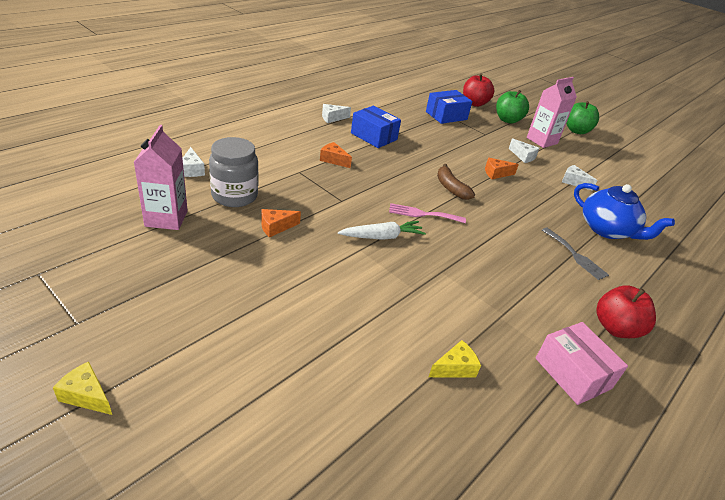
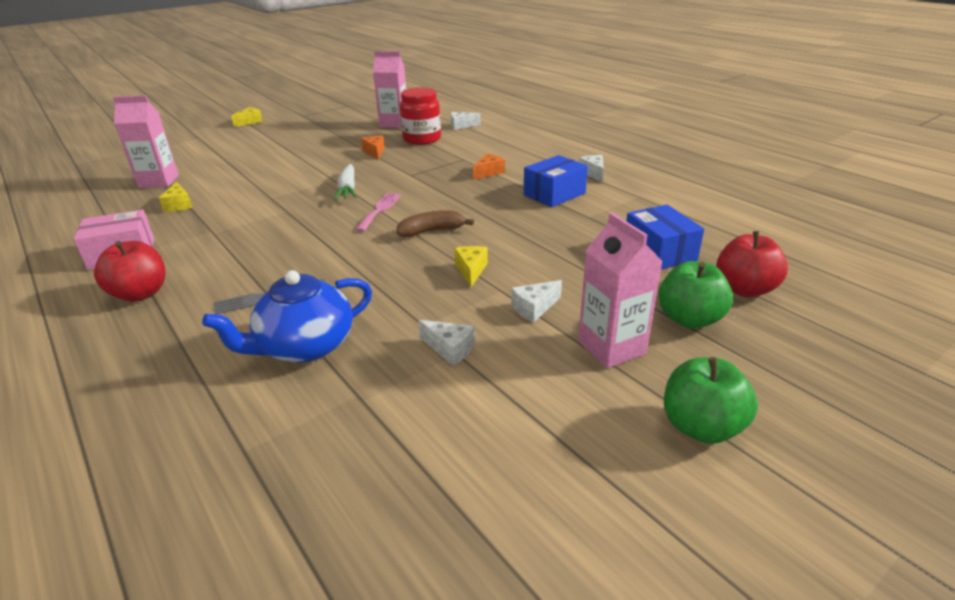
camera: 105 degrees right, 5 degrees down
grey jar [209,137,259,207] -> red jar [400,87,441,145]
orange cheese [485,158,519,179] -> yellow cheese [454,246,488,287]
white cheese [562,165,598,191] -> white cheese turned 75 degrees clockwise [418,320,475,366]
none -> pink carton [113,95,179,188]

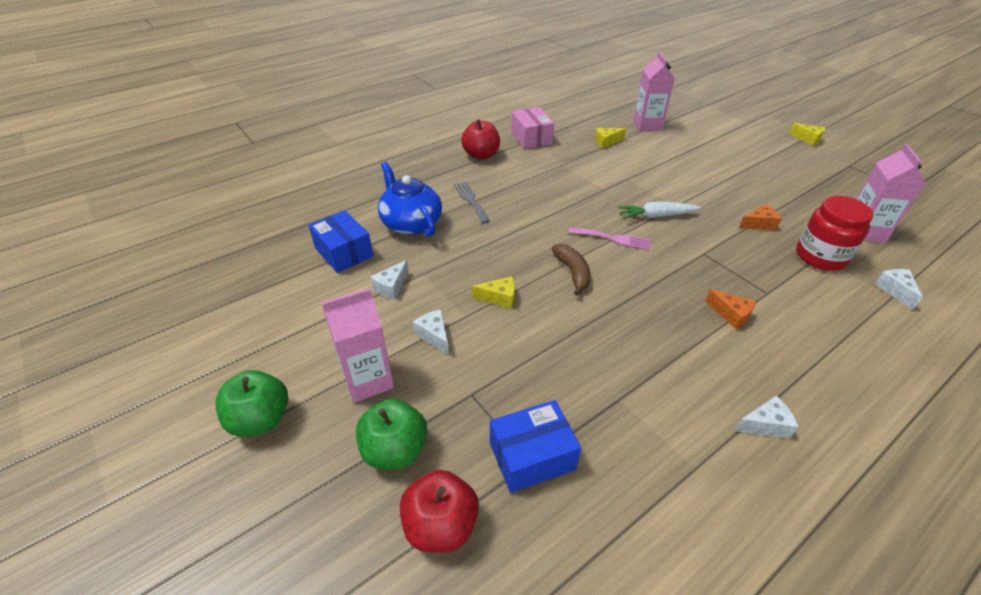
camera: 90 degrees right, 10 degrees up
blue box [524,155,588,207] -> blue box moved to [308,210,373,273]

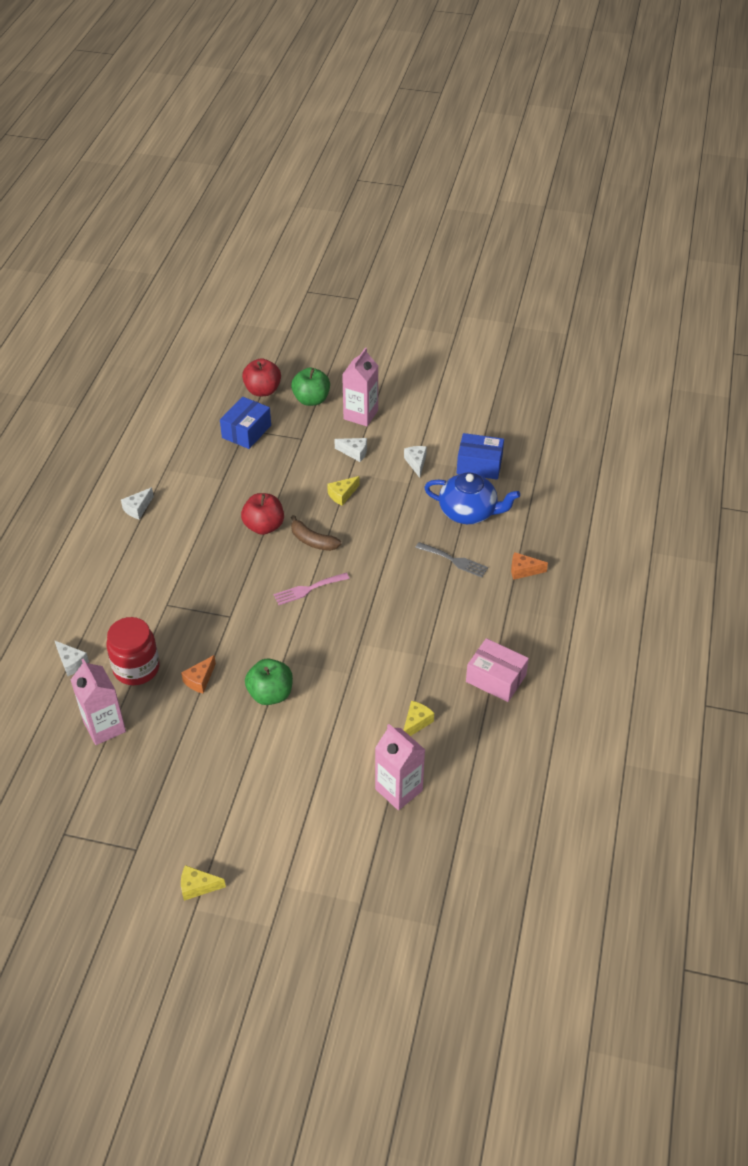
camera: 140 degrees right, 5 degrees up
green apple [216,370,288,437] -> green apple moved to [245,658,293,705]
red apple [461,119,500,160] -> red apple moved to [241,493,284,535]
white carrot [618,201,701,219] -> none
orange cheese [705,289,756,330] -> orange cheese moved to [511,552,548,580]

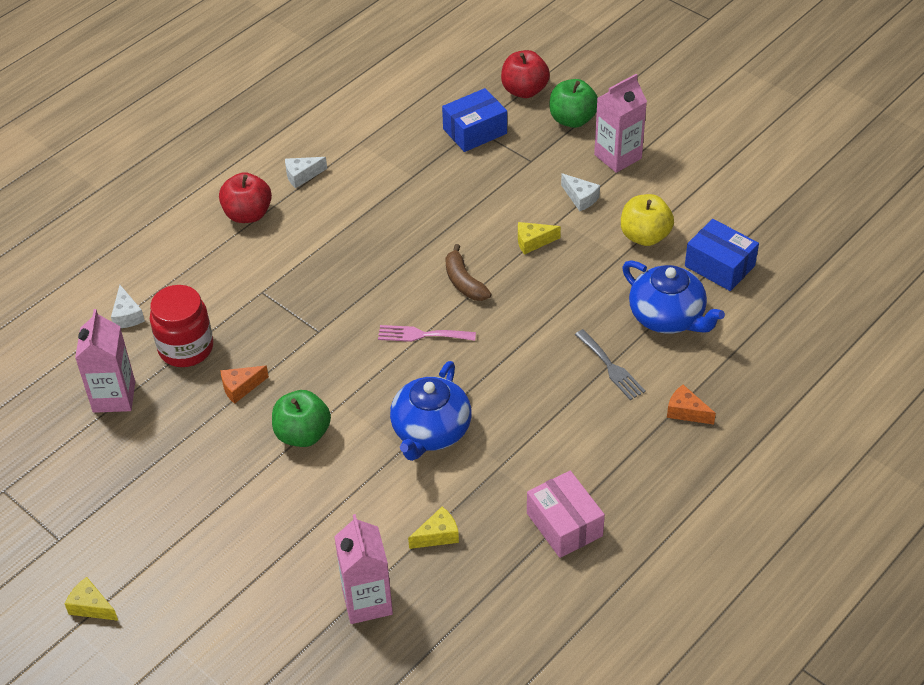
camera: 30 degrees right, 0 degrees up
red apple [241,493,284,535] -> red apple moved to [219,172,272,223]
white cheese [404,446,427,478] -> yellow apple [621,194,674,246]
none -> blue teapot [390,361,472,461]

